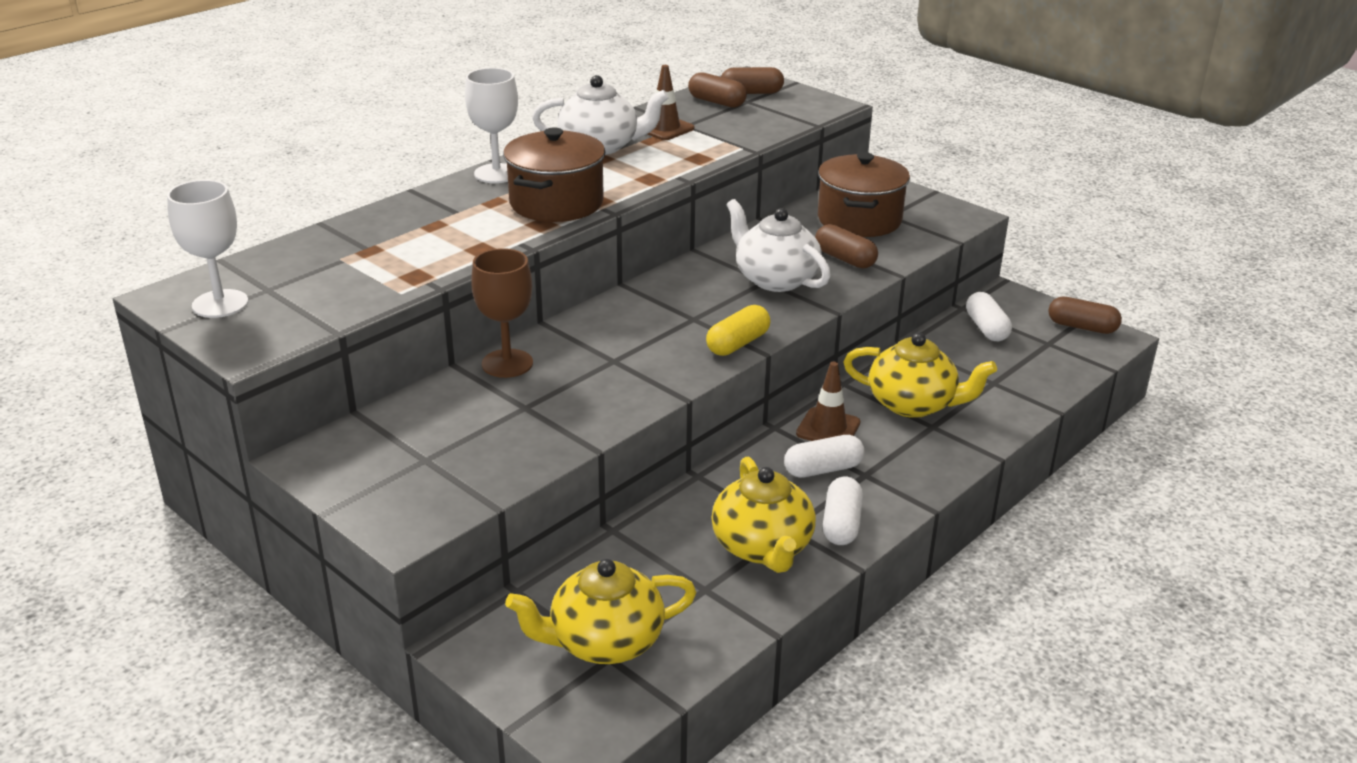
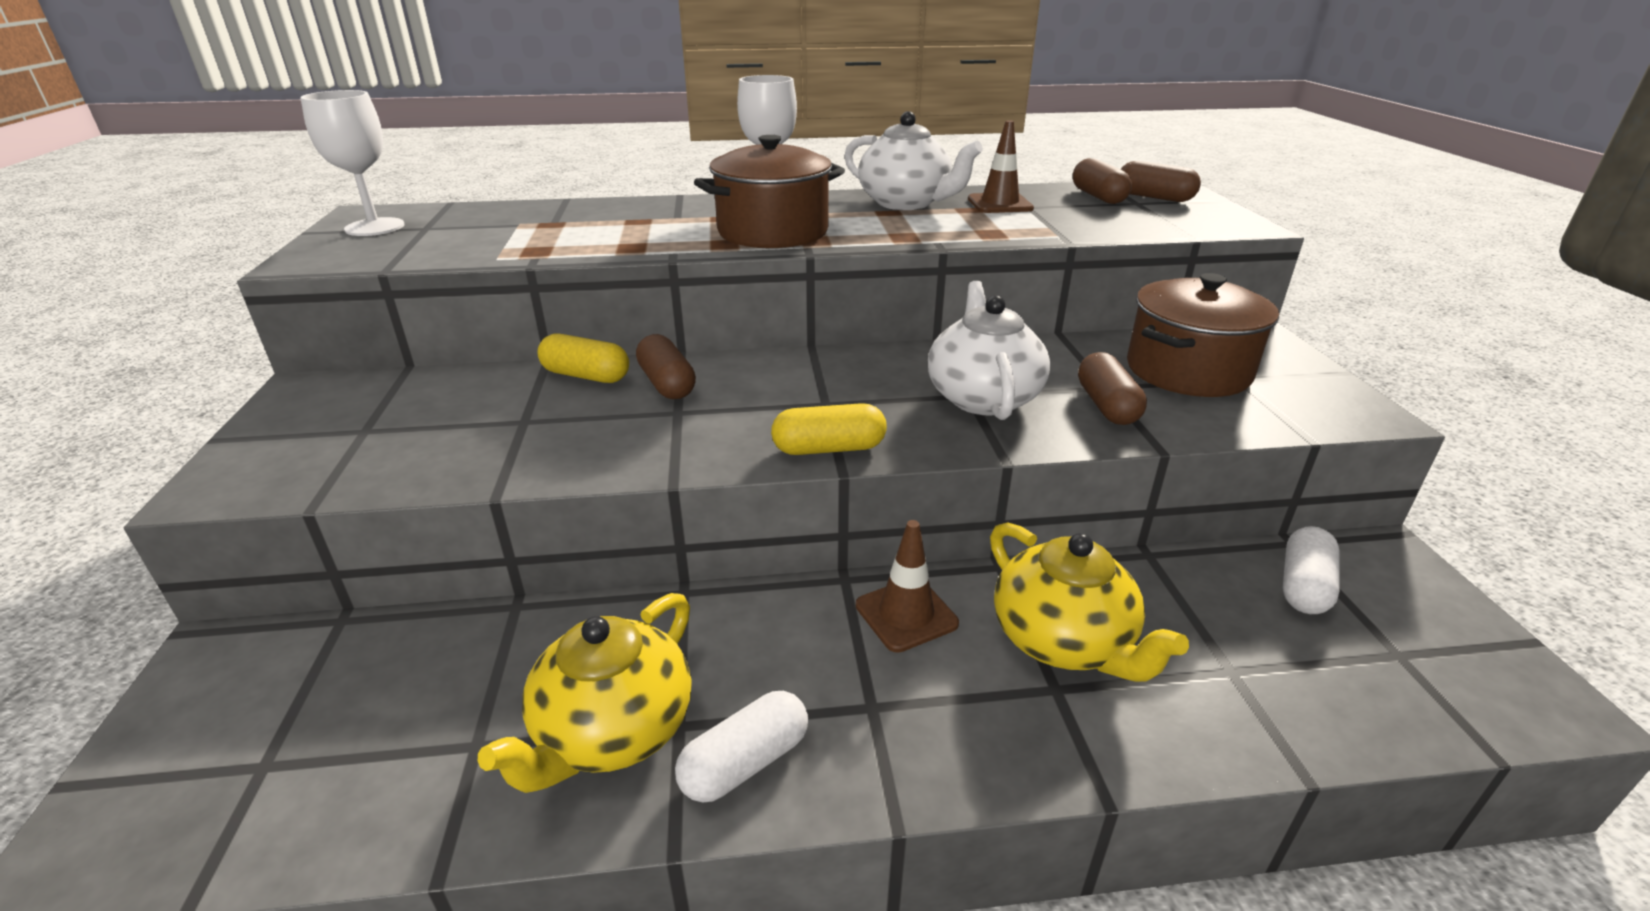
camera: 40 degrees right, 0 degrees up
brown goblet [471,248,533,378] -> yellow capsule [537,334,629,383]
yellow teapot [505,559,696,664] -> none
white capsule [784,435,864,478] -> none
brown capsule [1048,297,1122,334] -> brown capsule moved to [636,334,696,399]

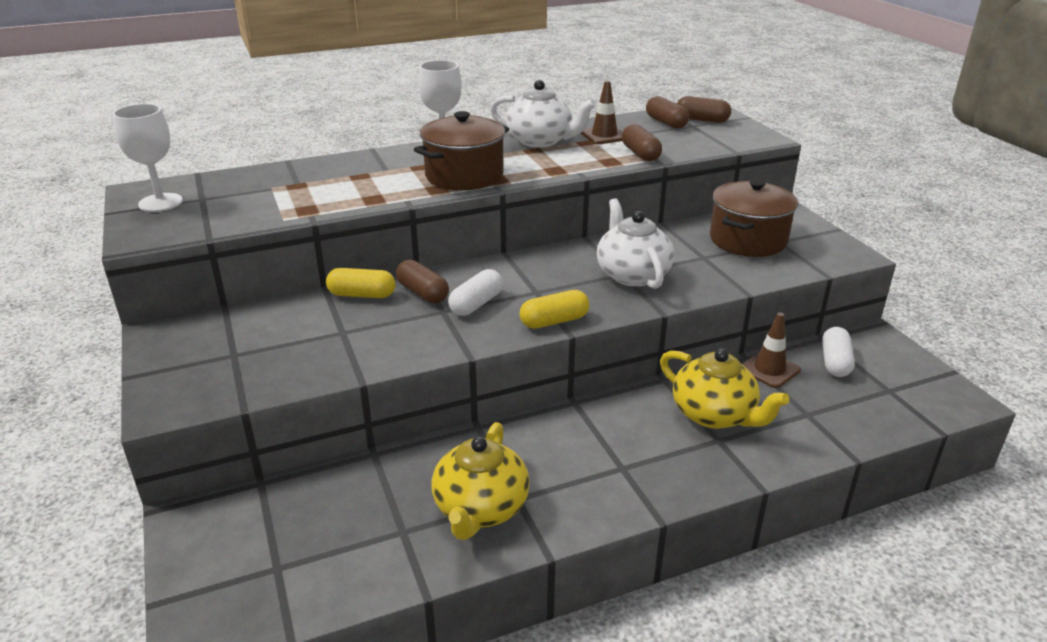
camera: 15 degrees left, 0 degrees up
white capsule [675,691,808,803] -> white capsule moved to [448,269,503,316]
brown traffic cone [856,520,959,653] -> brown traffic cone moved to [742,312,801,388]
brown capsule [1078,352,1147,425] -> brown capsule moved to [622,124,662,161]

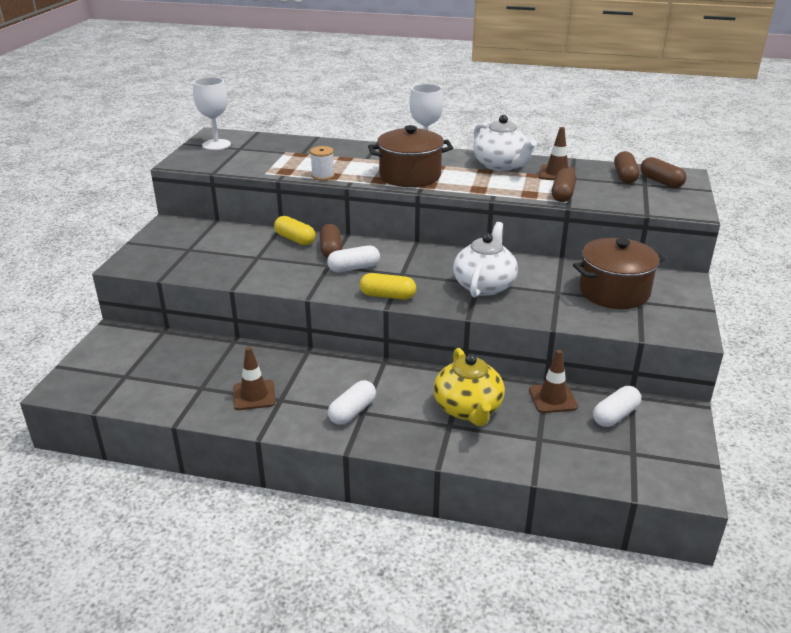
camera: 35 degrees right, 0 degrees up
yellow teapot [431,422,530,540] -> brown traffic cone [233,347,276,410]
none -> white spool [310,146,335,180]
none -> white capsule [328,380,376,425]

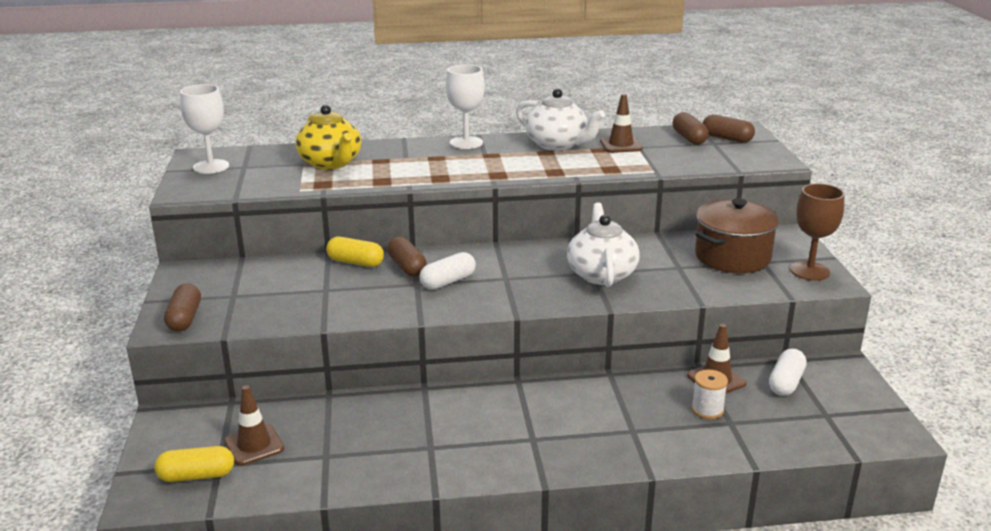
camera: 20 degrees left, 5 degrees down
brown traffic cone [233,347,276,410] -> brown traffic cone moved to [224,385,284,466]
white spool [310,146,335,180] -> white spool moved to [691,370,728,419]
white capsule [328,380,376,425] -> none
yellow capsule [359,273,416,300] -> yellow capsule moved to [155,446,234,482]
brown pot [368,125,453,187] -> none
yellow teapot [433,348,505,426] -> yellow teapot moved to [296,105,362,170]
brown capsule [552,168,576,202] -> brown capsule moved to [164,283,201,332]
none -> brown goblet [790,184,845,281]

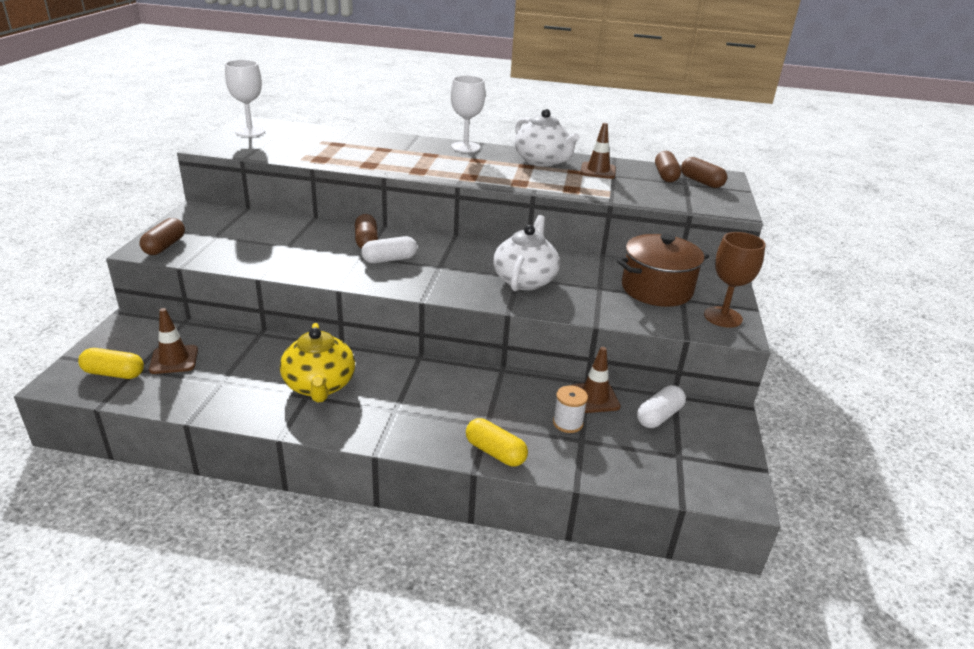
camera: 15 degrees right, 5 degrees up
yellow teapot [296,105,362,170] -> yellow teapot moved to [280,323,355,403]
yellow capsule [326,237,384,267] -> yellow capsule moved to [466,418,528,467]

